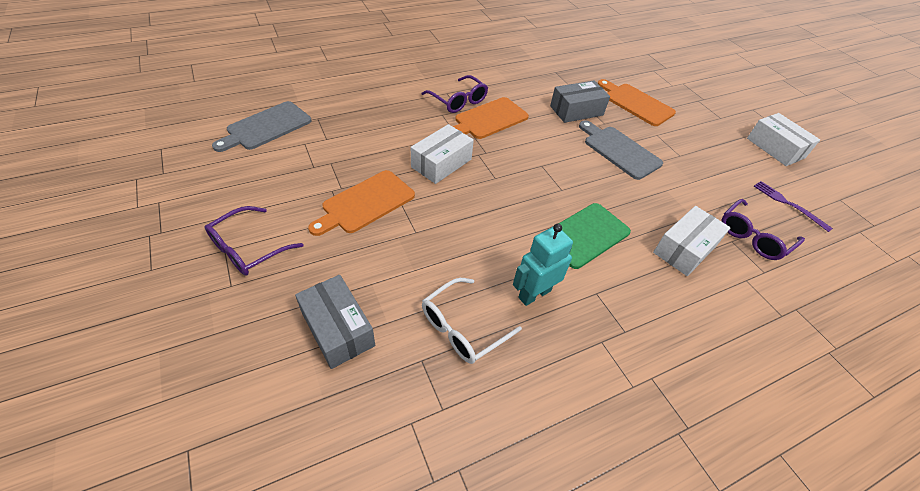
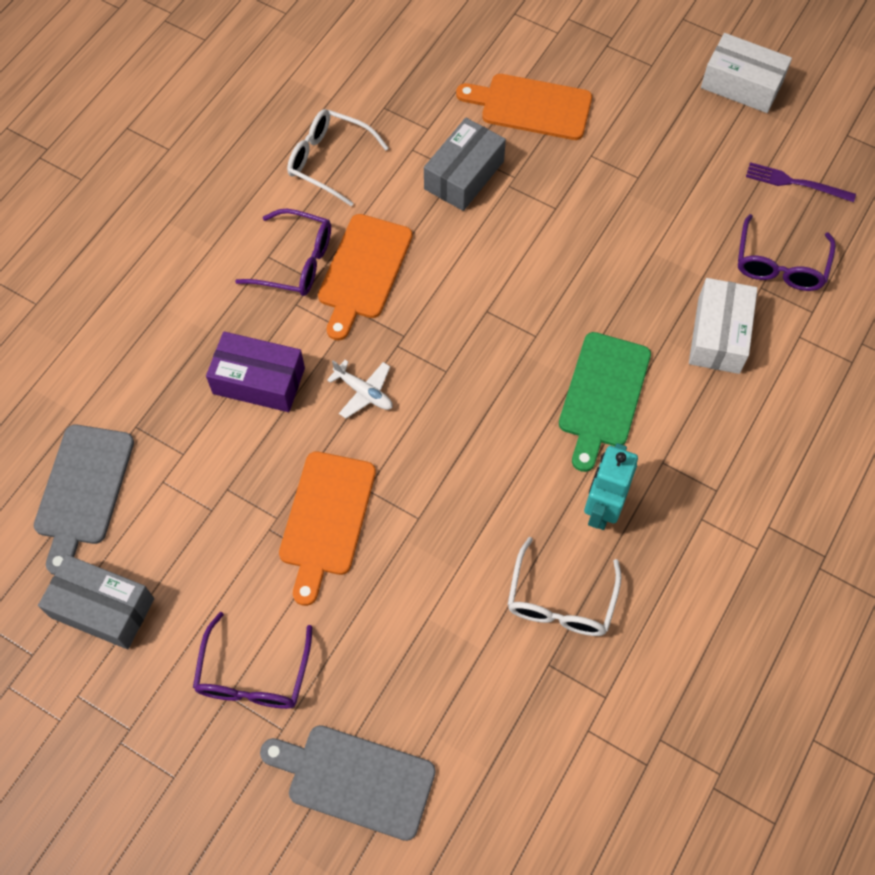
camera: 30 degrees left, 15 degrees up
grey box [295,275,375,369] -> grey box moved to [38,555,154,649]
white box [411,124,474,184] -> white plane [327,360,393,418]
grey cutting board [579,121,663,180] -> grey cutting board moved to [260,725,436,841]
none -> purple box [206,332,305,412]
none -> white glasses [287,109,389,206]

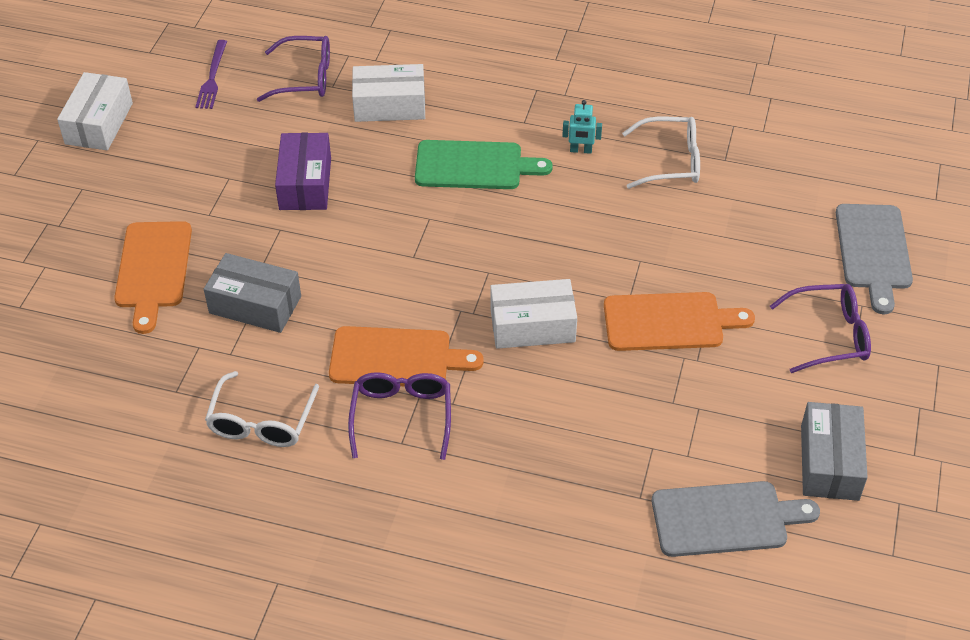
camera: 105 degrees left, 15 degrees down
purple box [206,332,305,412] -> purple box moved to [275,133,331,210]
white plane [327,360,393,418] -> white box [491,279,577,349]
turquoise robot [584,443,638,530] -> turquoise robot [562,100,602,154], size x0.59

